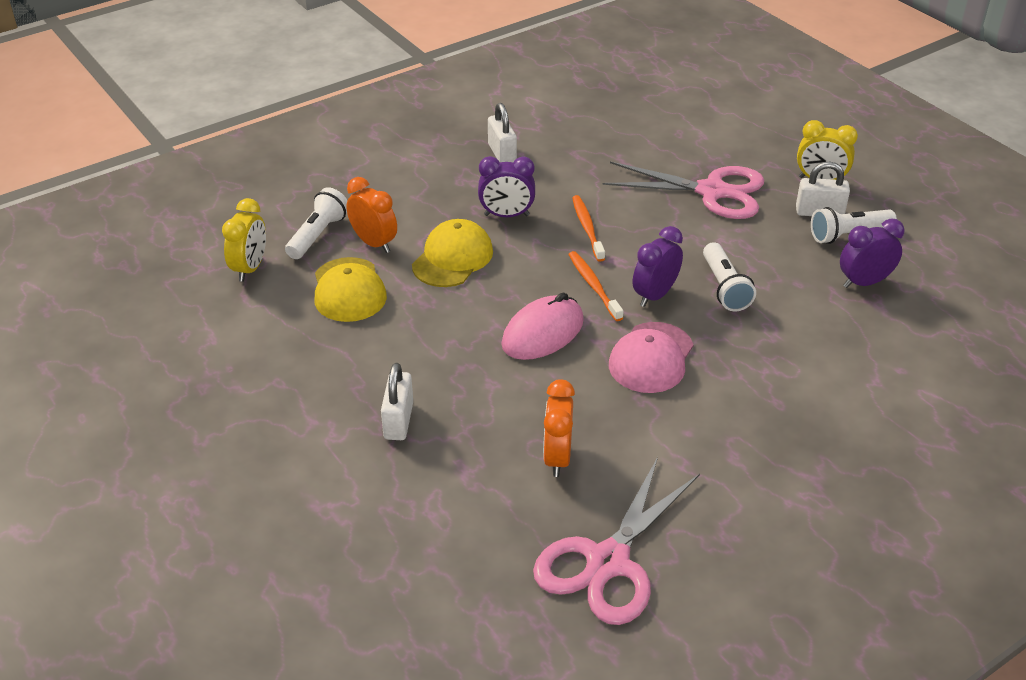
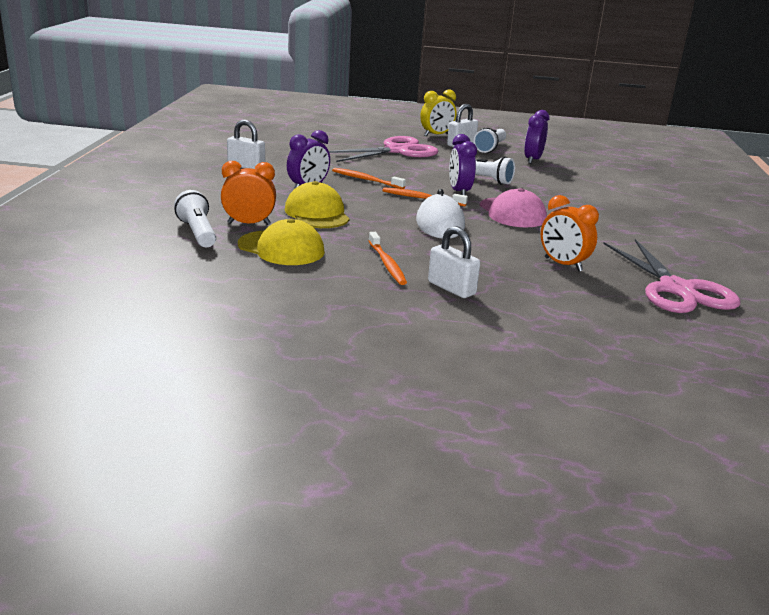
camera: 50 degrees left, 15 degrees down
yellow clock [222,198,266,282] -> none
pink mouse [501,292,584,360] -> white mouse [416,189,465,239]
none -> orange toothbrush [368,232,407,285]

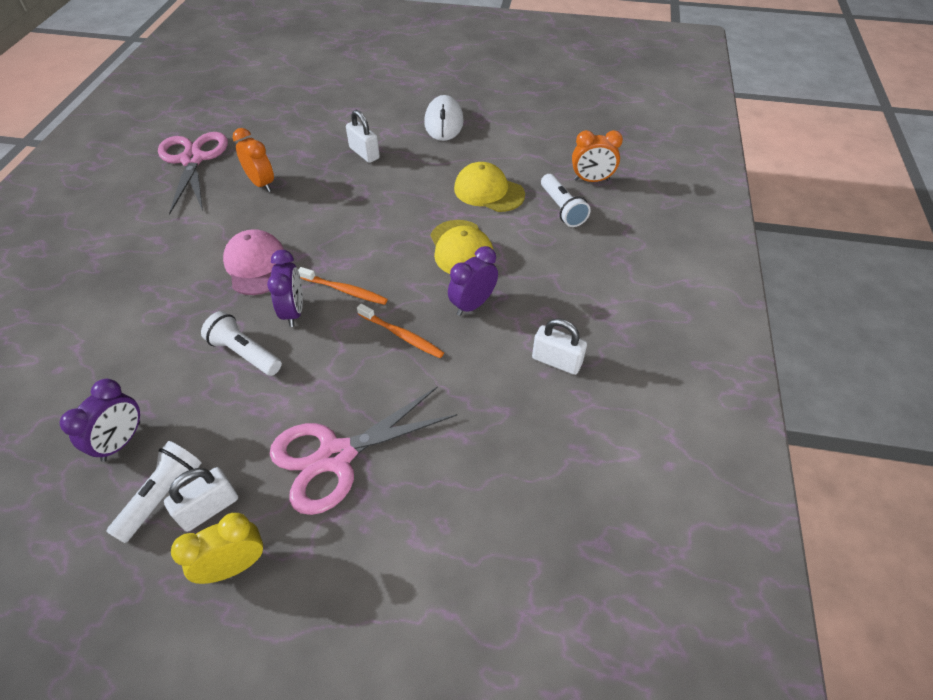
camera: 175 degrees left, 25 degrees up
orange clock [221,161,276,225] -> orange clock moved to [572,130,623,182]
orange toothbrush [368,232,407,285] -> none
white mouse [416,189,465,239] -> white mouse moved to [424,95,464,141]

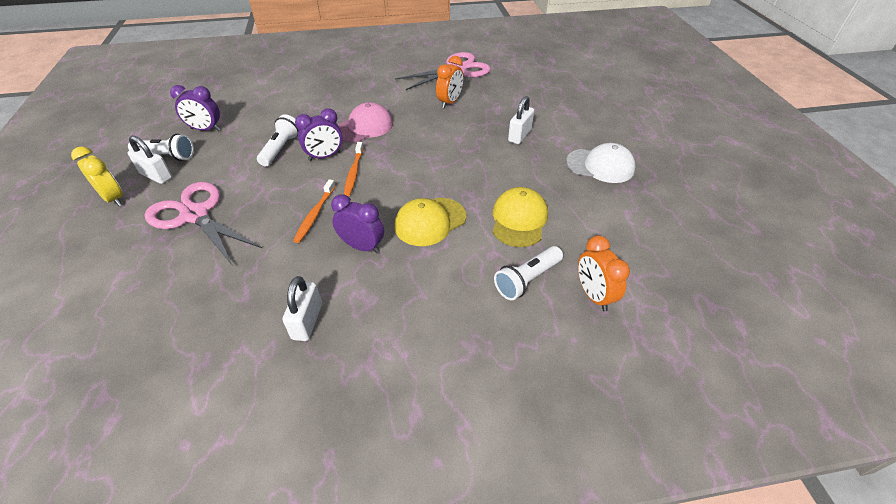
camera: 70 degrees right, 5 degrees down
white mouse [424,95,464,141] -> white cap [566,143,636,183]

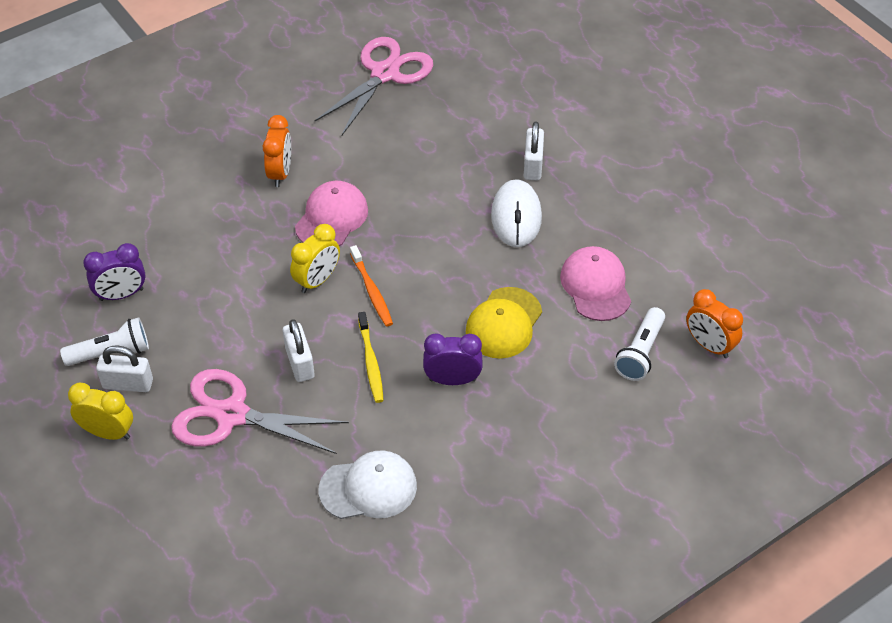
camera: 25 degrees left, 5 degrees up
white flashlight [257,114,299,166] -> none
white padlock [283,276,322,341] -> white padlock moved to [283,319,315,382]
orange toothbrush [293,179,335,243] -> yellow toothbrush [358,312,384,403]
purple clock [295,108,343,161] -> yellow clock [290,224,340,293]
orange clock [436,56,463,108] -> orange clock moved to [262,115,291,187]
yellow cap [493,187,548,247] -> pink cap [560,246,631,321]
white cap [566,143,636,183] -> white cap moved to [319,450,417,519]
none -> white mouse [491,179,542,247]

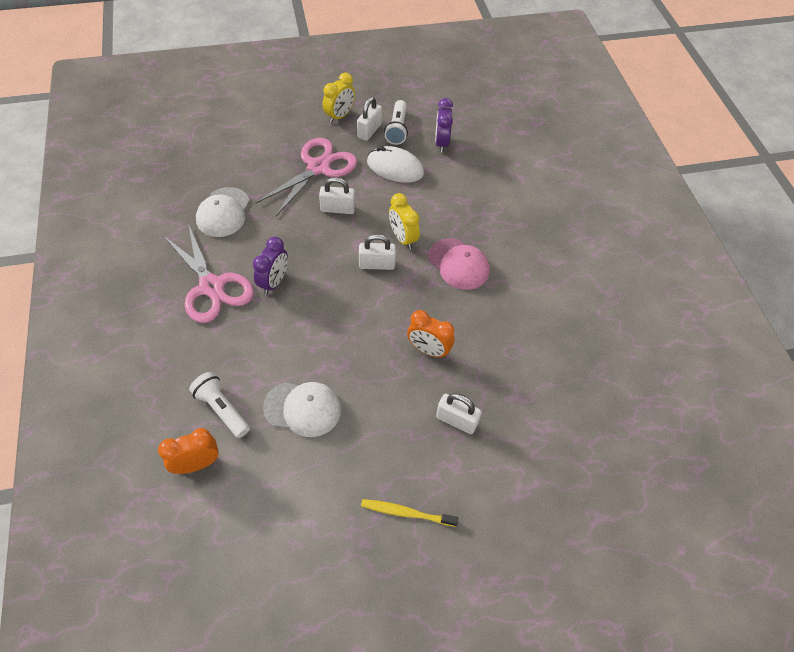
camera: 110 degrees right, 5 degrees up
orange clock [262,115,291,187] -> orange clock moved to [407,310,454,358]
pink scissors [314,37,433,136] -> pink scissors moved to [163,224,254,323]
orange toothbrush [350,245,393,327] -> white padlock [359,234,396,270]
yellow toothbrush [358,312,384,403] -> yellow toothbrush moved to [361,499,458,527]
yellow cap [466,287,542,359] -> none
white mouse [491,179,542,247] -> white mouse moved to [367,146,424,183]
pink cap [560,246,631,321] -> white cap [263,382,341,437]

